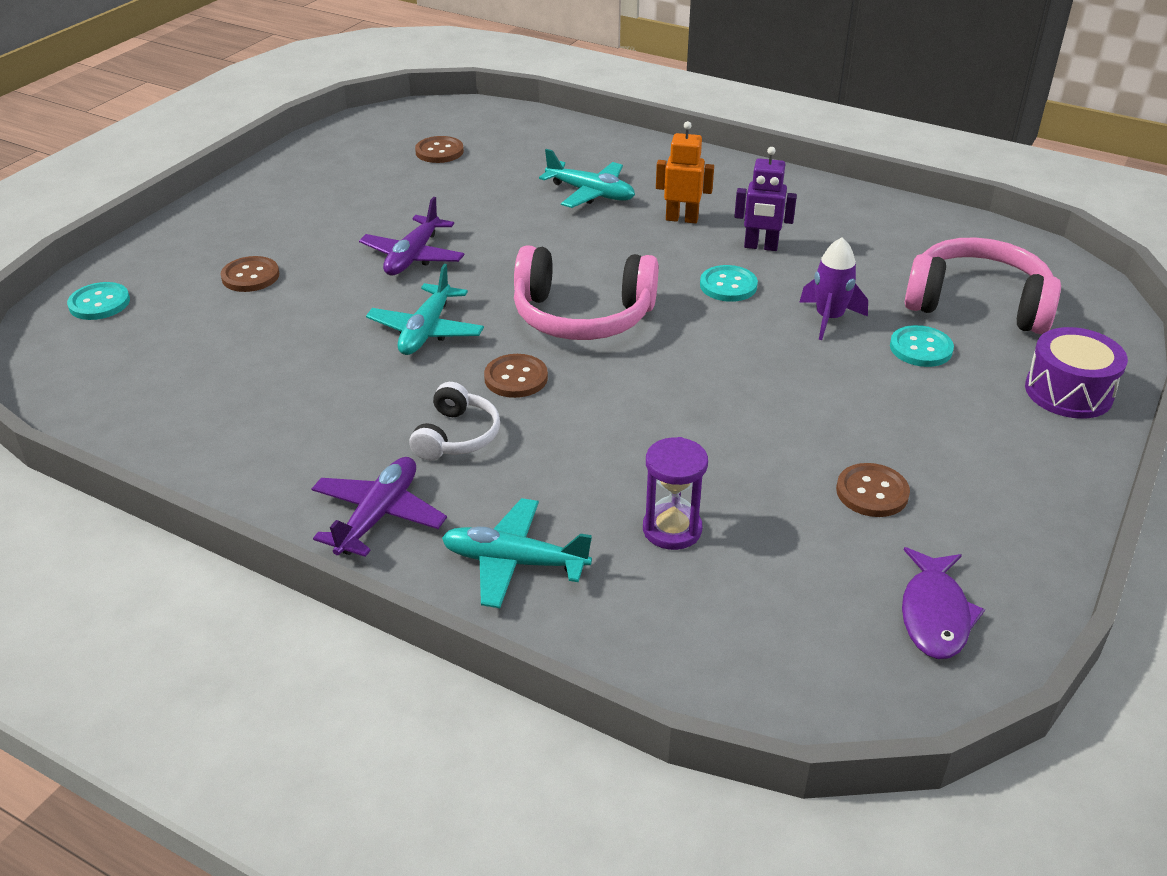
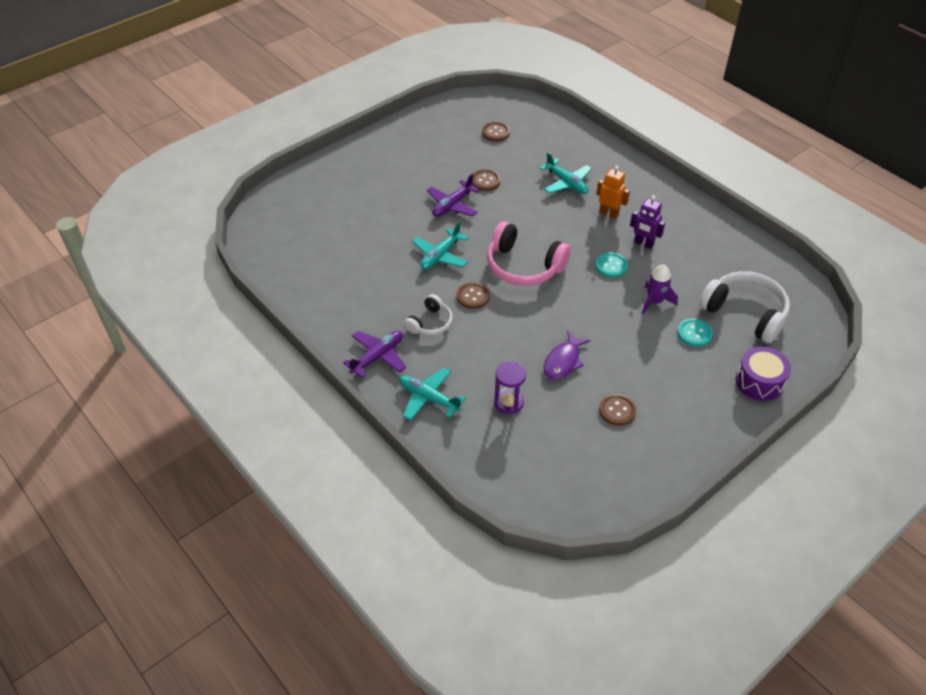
camera: 20 degrees right, 10 degrees up
turquoise button [67,282,130,320] -> none
brown button [221,256,279,292] -> brown button moved to [473,169,501,191]
purple fish [902,547,985,659] -> purple fish moved to [544,330,590,380]
pink headphones [905,237,1061,334] -> white headphones [699,271,790,343]

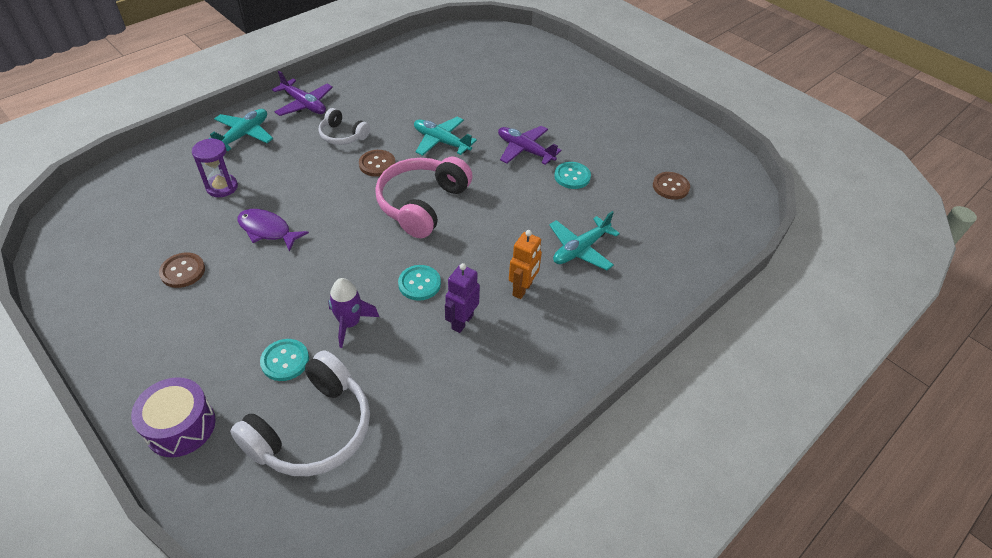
camera: 85 degrees right, 0 degrees up
brown button [473,169,501,191] -> turquoise button [554,162,591,189]

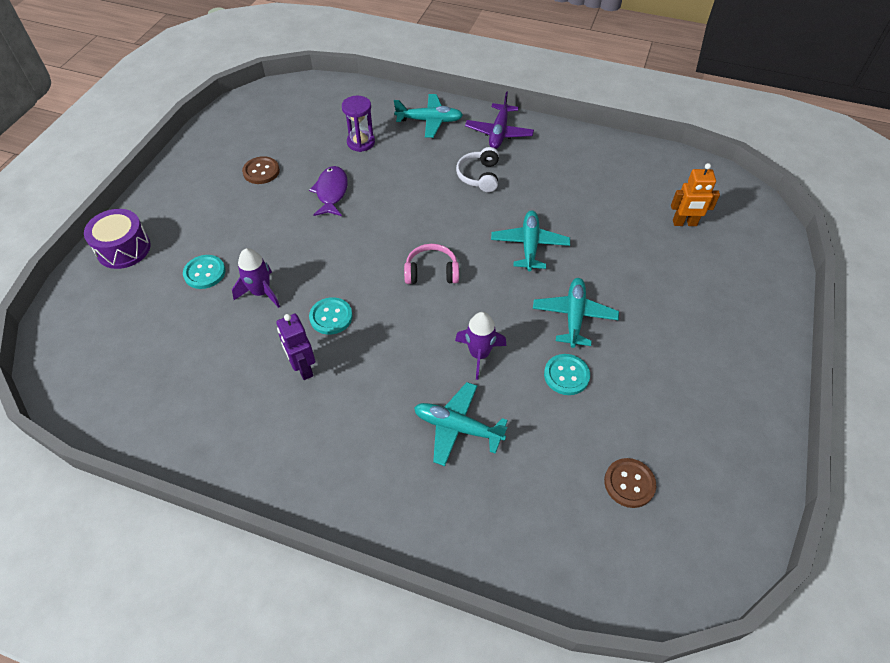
camera: 65 degrees right, 5 degrees up
white headphones [230,350,370,476] -> none
brown button [359,150,396,177] -> none
pink headphones [375,157,472,238] -> pink headphones [404,244,459,284], size x0.55
purple robot [445,263,480,333] -> purple robot turned 120 degrees counterclockwise [276,314,315,380]
purple plane [498,126,562,165] -> turquoise plane [533,278,619,348]
orange robot [509,230,542,299] -> orange robot moved to [671,163,720,226]
none -> purple rocket [455,312,506,380]

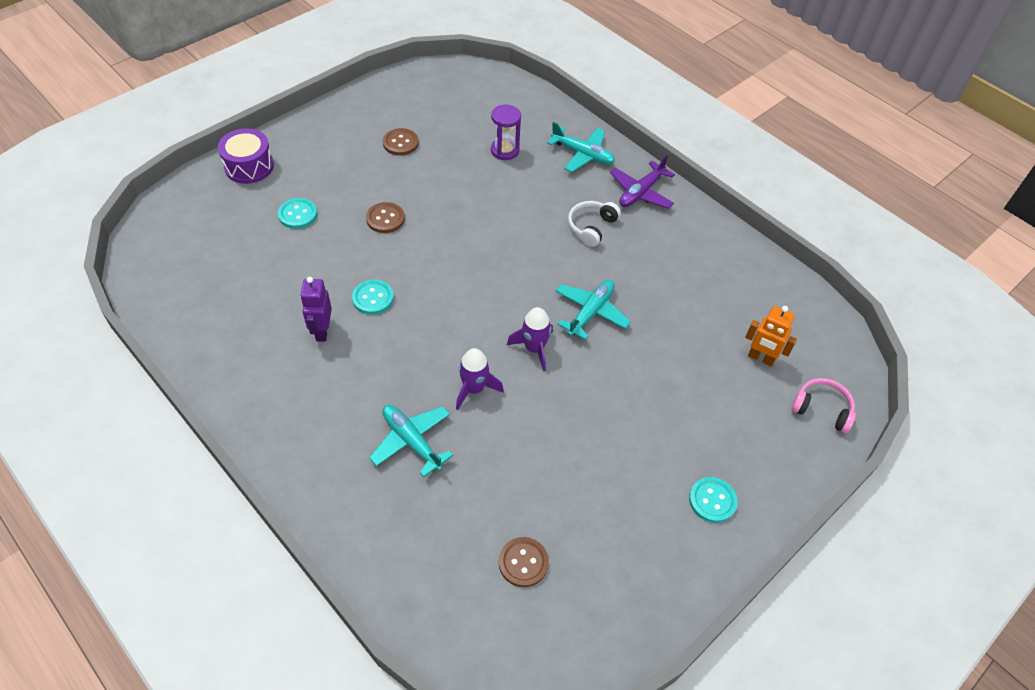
camera: 25 degrees right, 0 degrees up
purple rocket [232,248,280,308] -> purple rocket moved to [507,307,553,372]
purple fish [309,166,348,216] -> none
pink headphones [404,244,459,284] -> pink headphones moved to [791,378,856,433]
turquoise plane [533,278,619,348] -> none
turquoise button [544,354,590,395] -> turquoise button moved to [689,477,738,523]
none -> brown button [366,202,405,233]

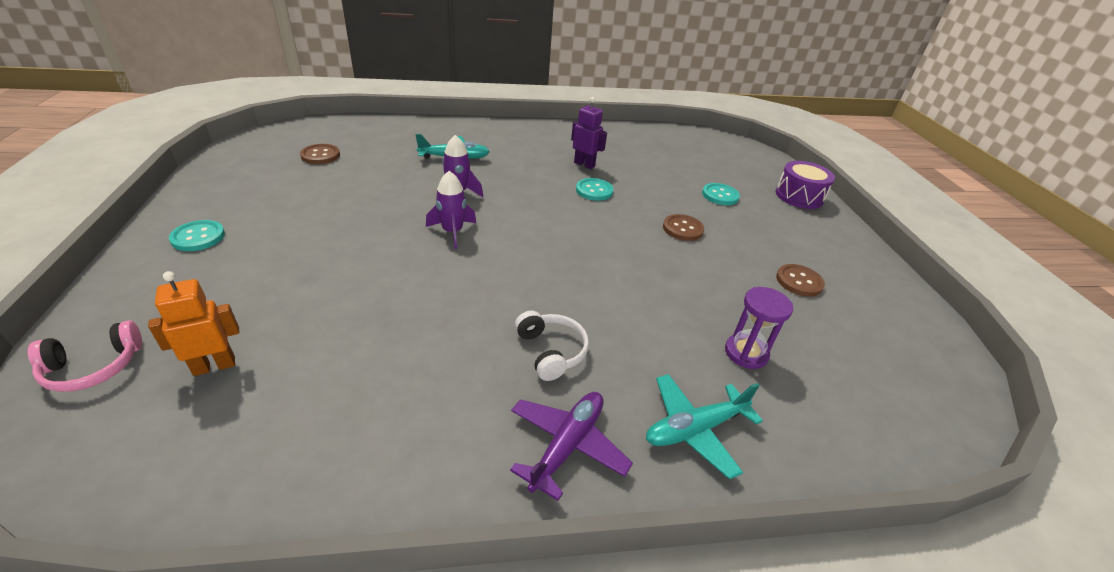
camera: 125 degrees right, 15 degrees down
turquoise plane [556,280,631,340] -> none
purple plane [610,154,675,209] -> purple plane turned 45 degrees clockwise [510,392,633,501]

